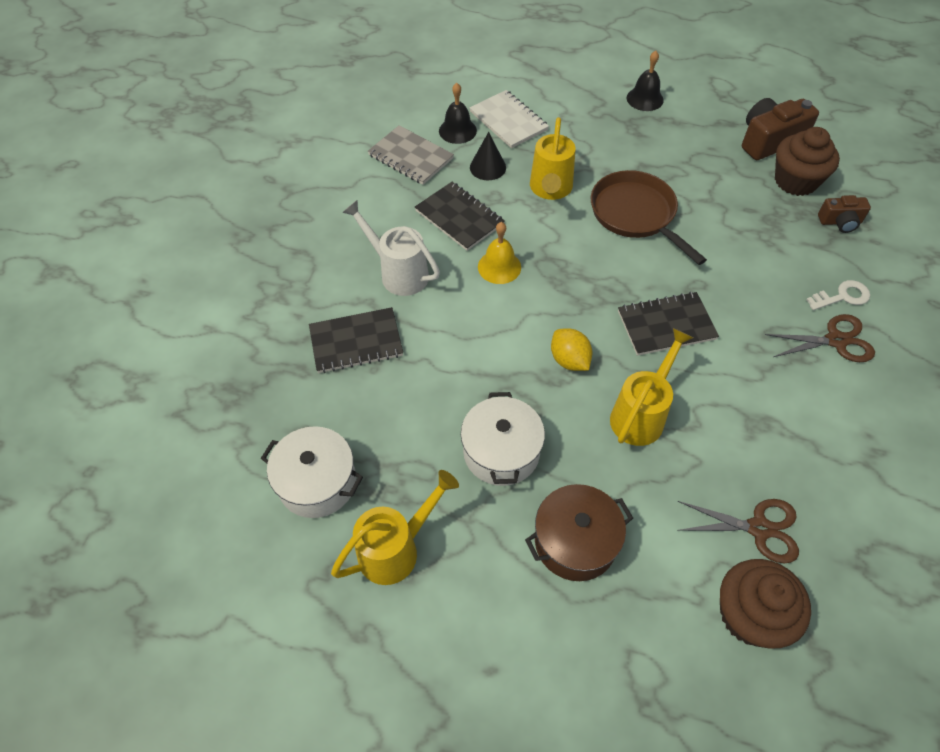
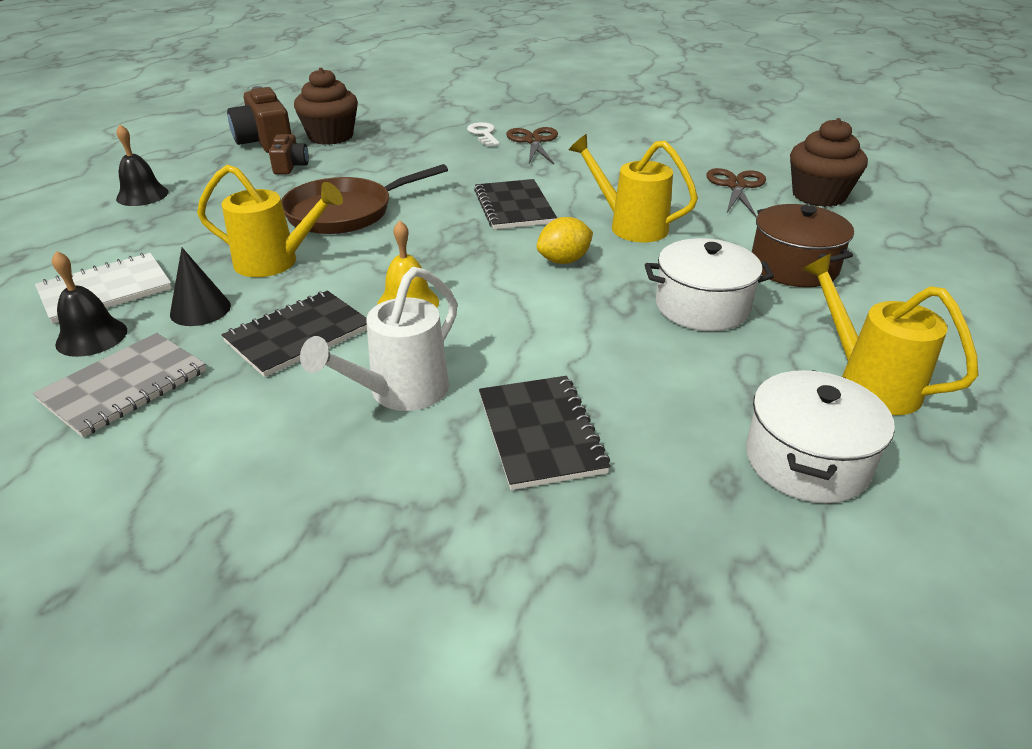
camera: 90 degrees left, 20 degrees down
brown camera [818,195,871,233] -> brown camera moved to [269,134,309,174]

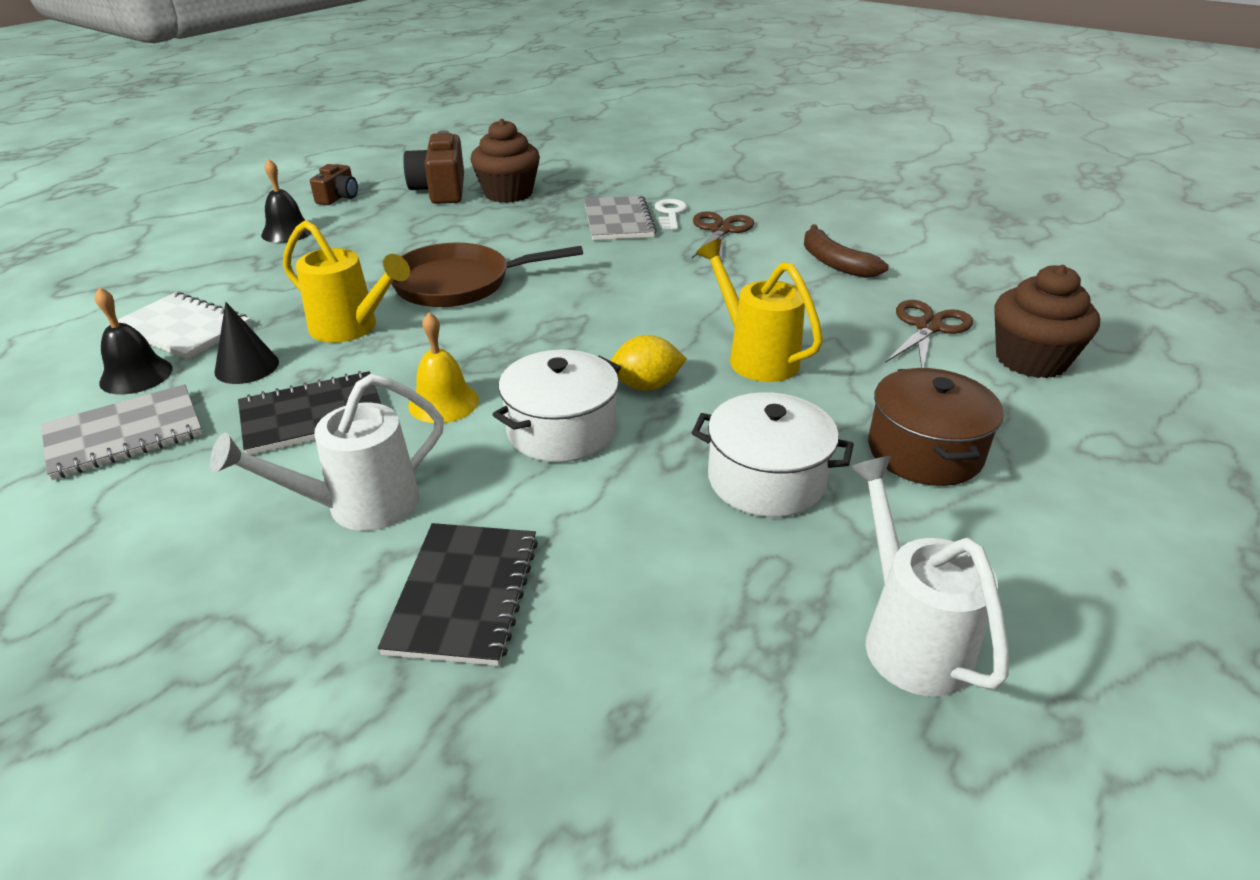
camera: 20 degrees right, 0 degrees up
white notebook [35,253,172,324] -> white notebook turned 45 degrees clockwise [118,292,251,359]
brown camera [269,134,309,174] -> brown camera moved to [310,164,358,205]
black notebook [474,179,557,229] -> none
white pot [746,370,895,503] -> white pot moved to [492,350,621,463]
yellow watering can [802,253,978,415] -> white watering can [850,456,1009,697]
none -> grey notebook [584,196,657,240]
none -> brown banana [804,224,889,278]

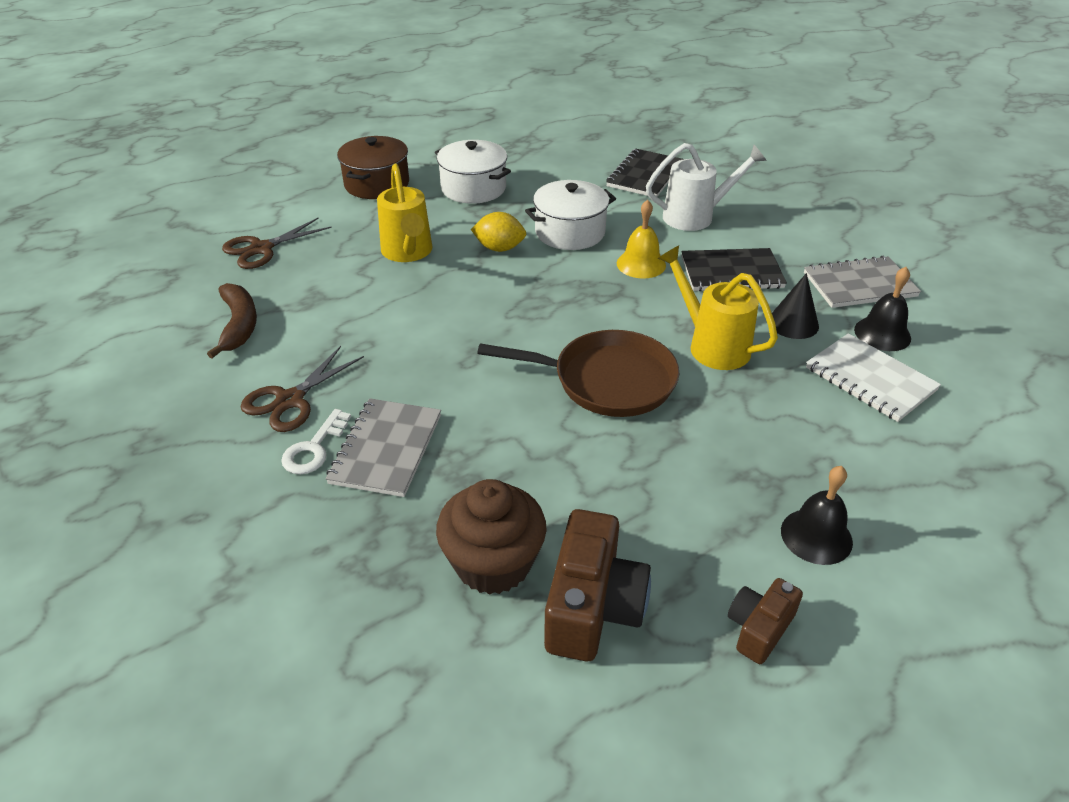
camera: 160 degrees left, 5 degrees up
white watering can [850,456,1009,697] -> none
brown cupcake [994,265,1100,378] -> none

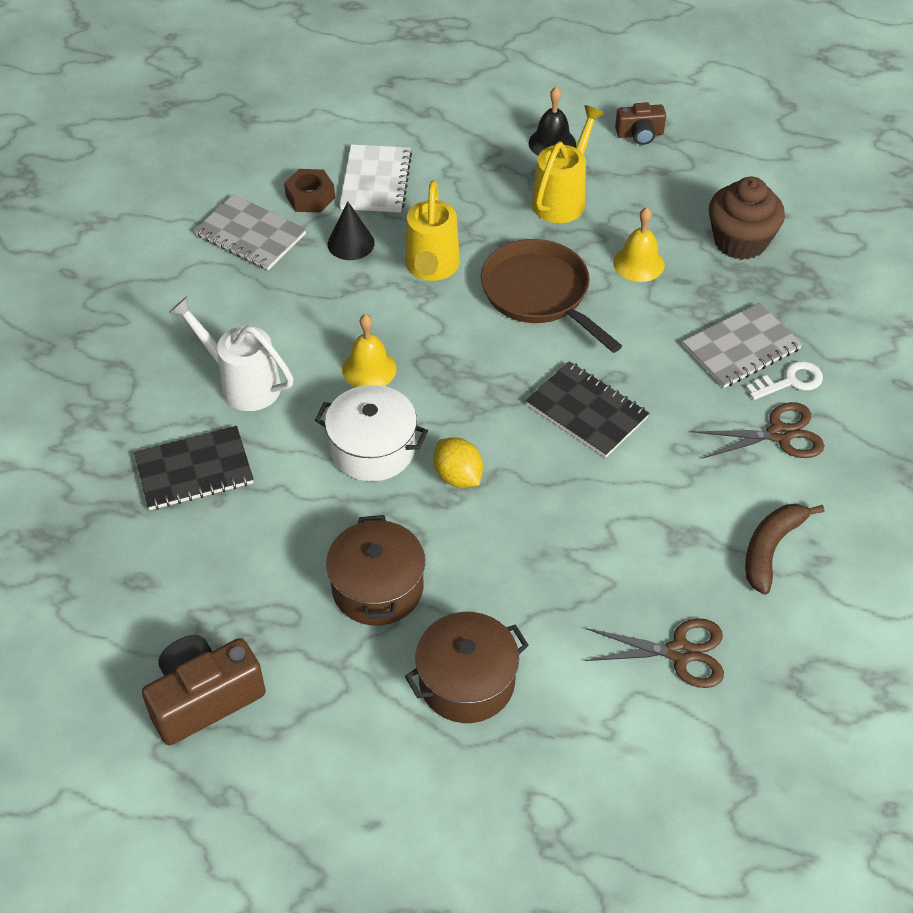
camera: 135 degrees left, 10 degrees up
yellow watering can [377,164,432,262] -> yellow watering can moved to [532,105,605,223]
white pot [435,140,511,204] -> brown pot [326,515,425,626]
brown camera [544,509,651,662] -> brown camera moved to [142,635,266,745]
black notebook [681,248,787,291] -> black notebook moved to [526,361,649,458]
black bell [854,267,911,351] -> brown nut [284,169,335,213]
none -> yellow bell [613,207,665,282]

